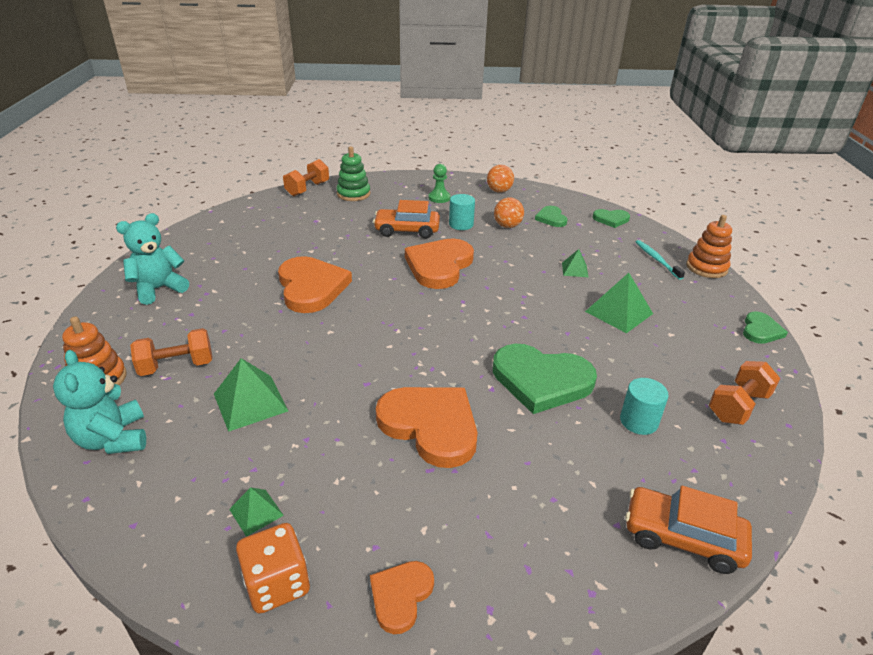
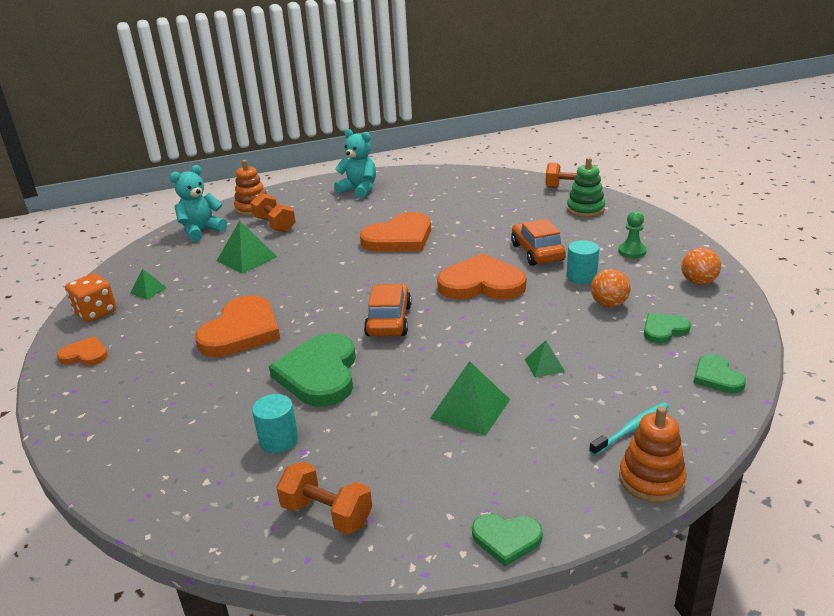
camera: 75 degrees right, 5 degrees down
orange car [625,486,752,574] -> orange car moved to [364,284,412,337]

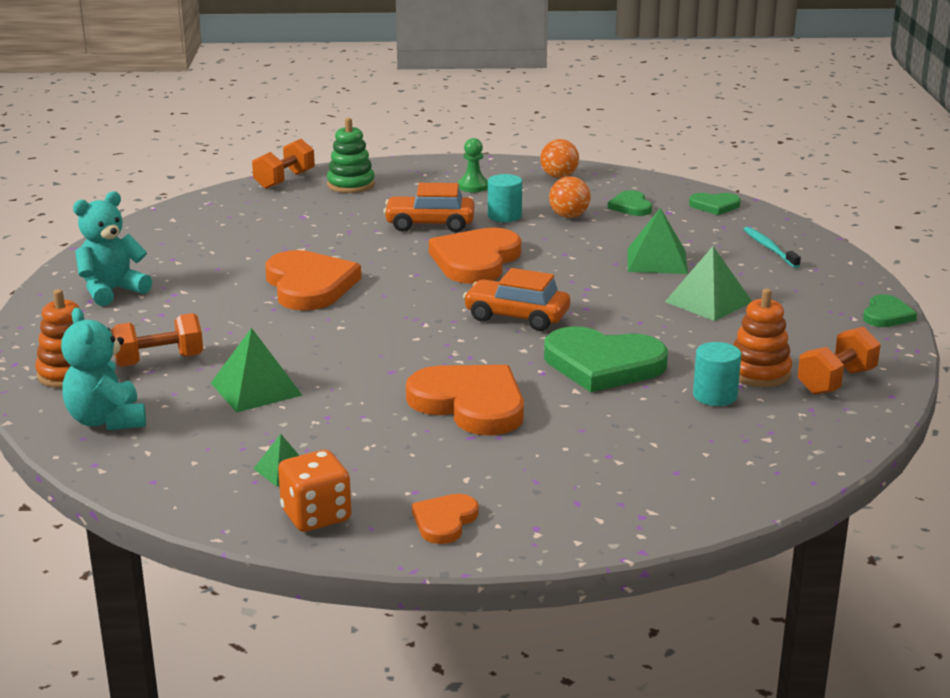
camera: 75 degrees left, 5 degrees down
green pyramid [525,340,565,378] -> green pyramid [628,208,688,274], size x1.78
orange stacking toy [619,406,687,503] -> orange stacking toy moved to [733,288,792,387]

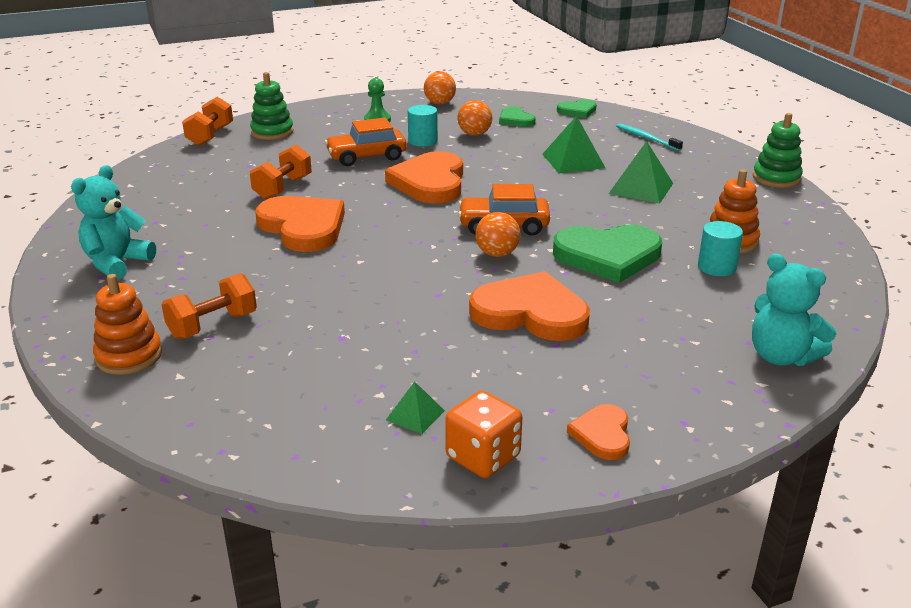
camera: 20 degrees left, 5 degrees up
turquoise teddy bear [61,308,146,430] -> turquoise teddy bear moved to [752,254,836,366]
green pyramid [211,328,302,413] -> none
orange dumbbell [797,327,881,395] -> orange dumbbell moved to [250,144,312,200]
green heart [863,294,917,327] -> green stacking toy [753,113,803,188]
none -> orange ball [475,212,521,257]

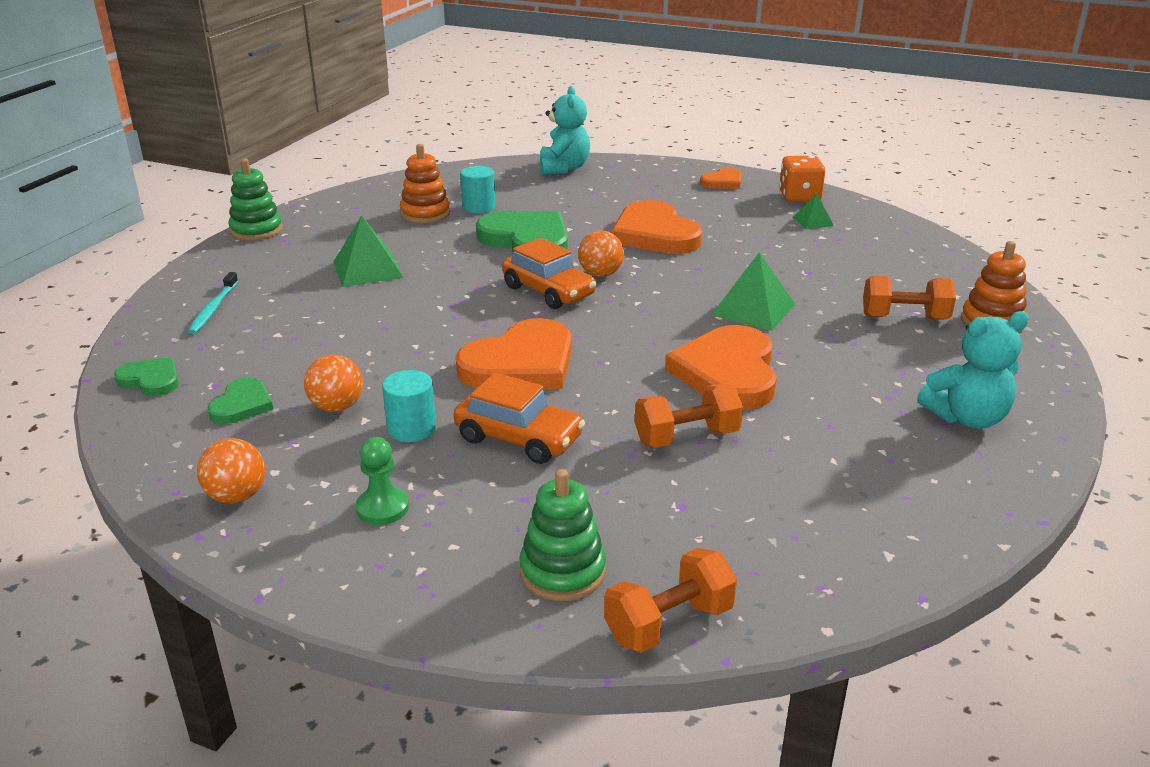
camera: 135 degrees left, 0 degrees up
green pyramid [542,116,605,173] -> green pyramid moved to [711,252,795,331]

